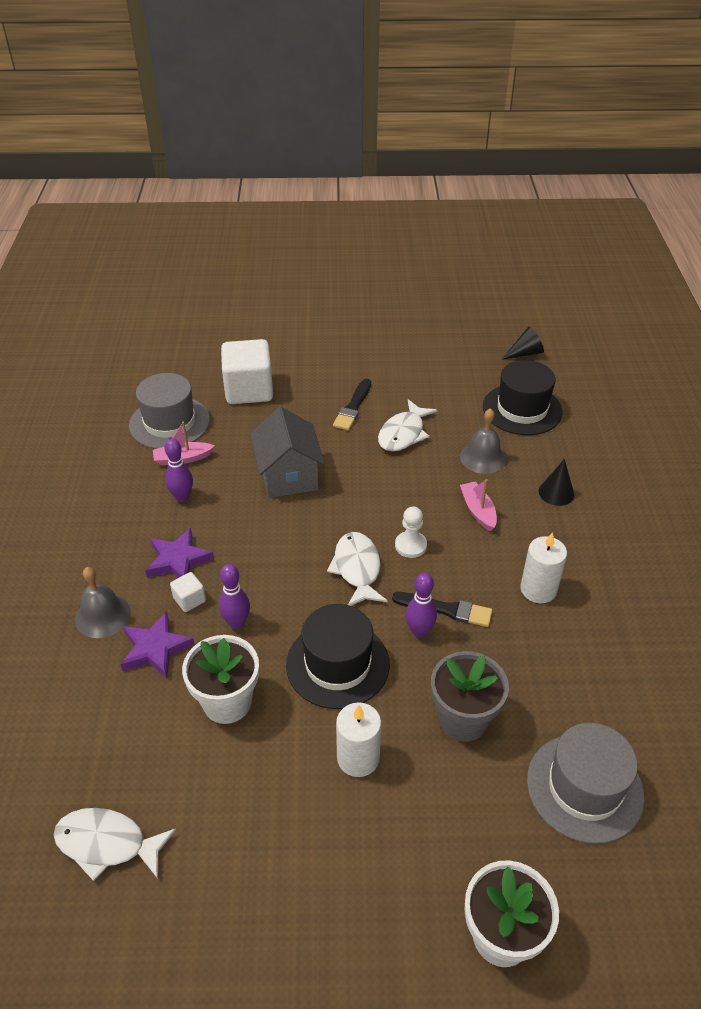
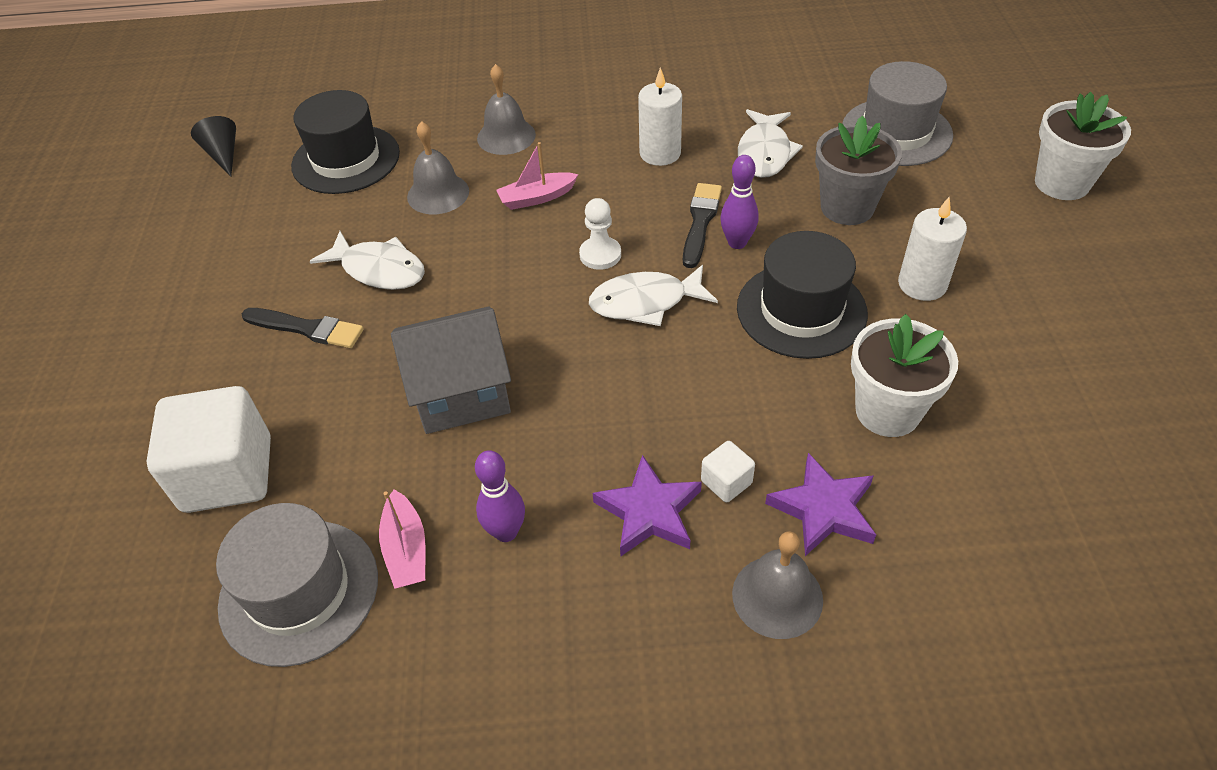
camera: 90 degrees left, 5 degrees up
white fish [53,808,176,881] -> white fish moved to [738,109,803,178]
purple bowling pin [219,564,250,629] -> none
black cone [539,459,574,506] -> grey bell [477,64,536,155]

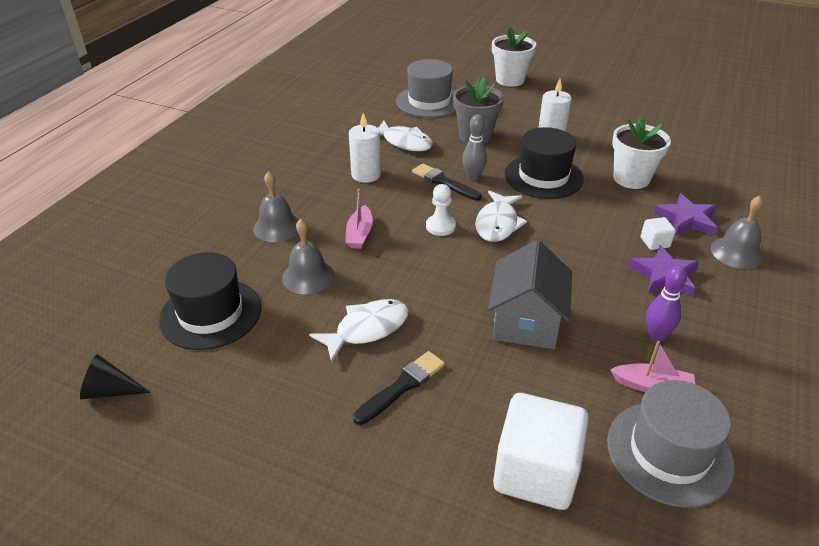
camera: 65 degrees left, 10 degrees down
purple bowling pin [721,155,759,249] -> grey bowling pin [462,114,487,180]

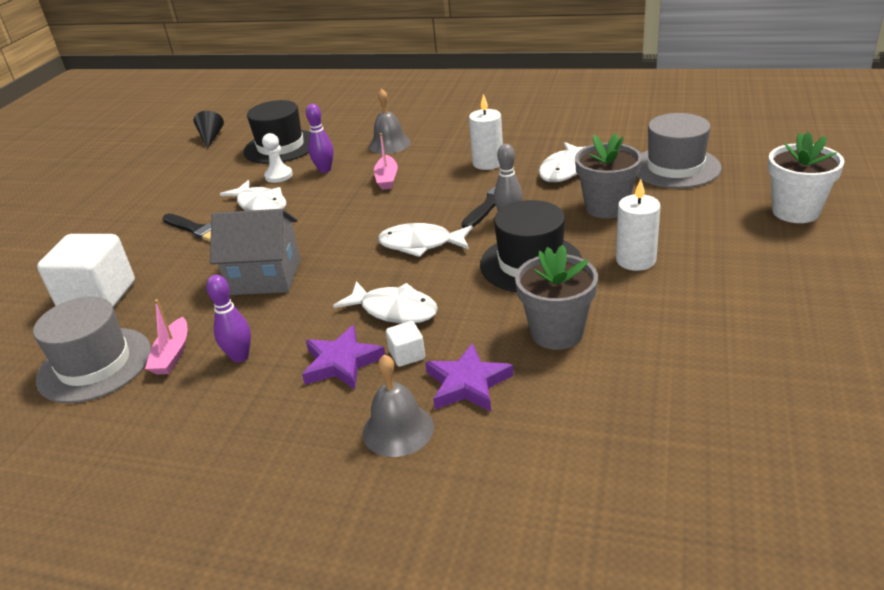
camera: 85 degrees right, 5 degrees down
grey bell [282,219,334,294] -> purple bowling pin [306,104,334,173]
pink boat [345,189,373,249] -> pink boat turned 90 degrees counterclockwise [374,133,398,190]
white pawn [426,184,456,236] -> white pawn moved to [262,133,293,183]
white flower pot [612,118,671,189] -> grey flower pot [515,245,598,350]
none -> white fish [333,281,438,324]

